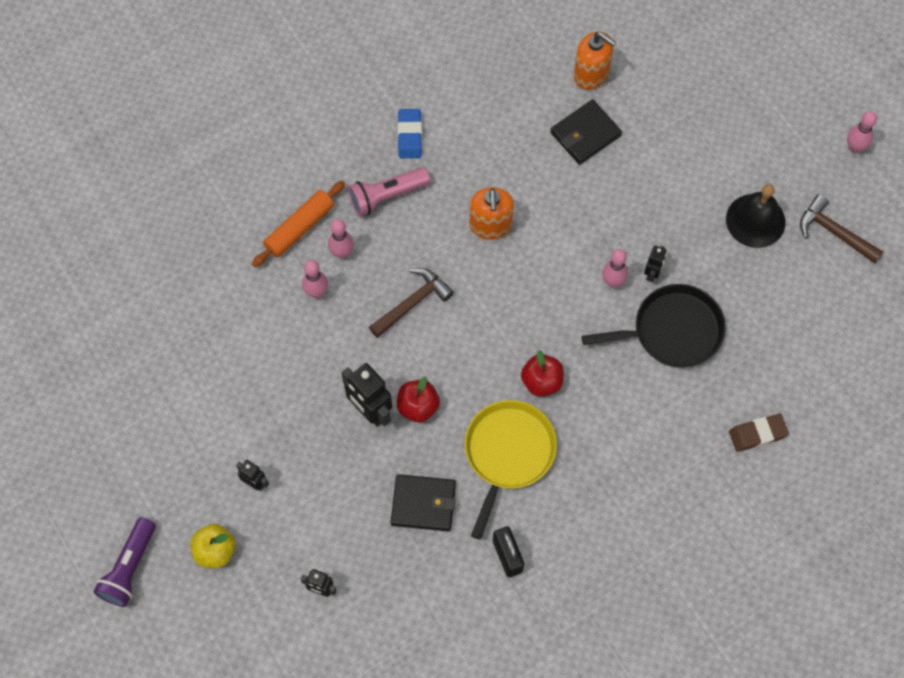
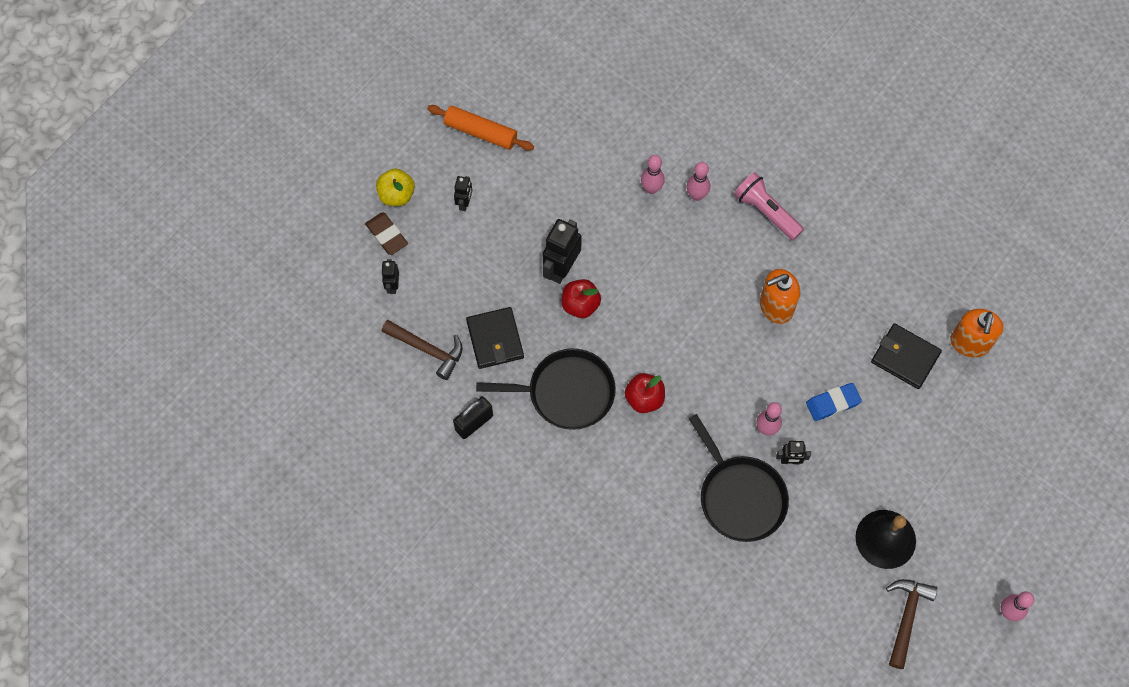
camera: 70 degrees right, 0 degrees up
purple flashlight [93,517,156,607] -> none
orange rolling pin [252,181,345,267] -> orange rolling pin moved to [427,105,534,151]
brown hammer [369,268,454,338] -> brown hammer moved to [381,320,463,380]
blue eraser [398,109,422,158] -> blue eraser moved to [806,383,862,421]
yellow pan [465,400,557,539] -> black pan [476,348,616,430]
brown eraser [729,414,789,452] -> brown eraser moved to [365,212,408,255]

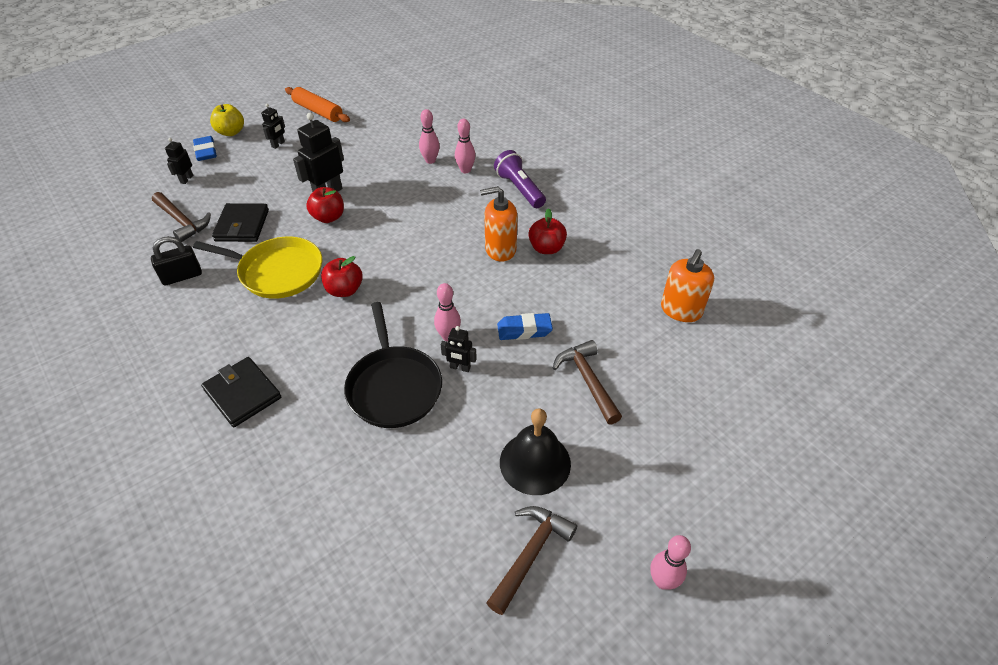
camera: 15 degrees right, 20 degrees down
brown eraser [365,212,408,255] -> blue eraser [193,136,217,161]
black pan [476,348,616,430] -> yellow pan [193,237,322,299]
pink flashlight [734,172,804,240] -> purple flashlight [494,150,546,208]
black wallet [871,323,942,389] -> black wallet moved to [201,357,281,427]
none -> red apple [528,208,567,254]
none -> brown hammer [553,340,622,425]

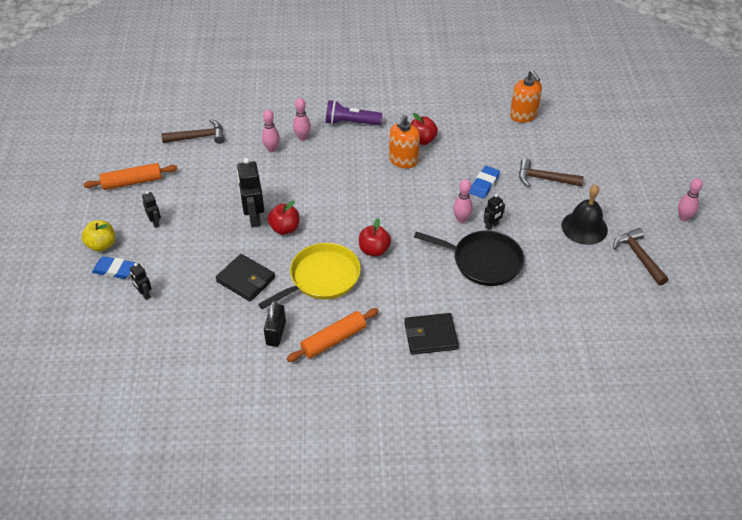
camera: 55 degrees left, 0 degrees up
brown hammer [152,192,211,242] -> brown hammer moved to [161,119,225,144]
none -> orange rolling pin [287,308,379,362]

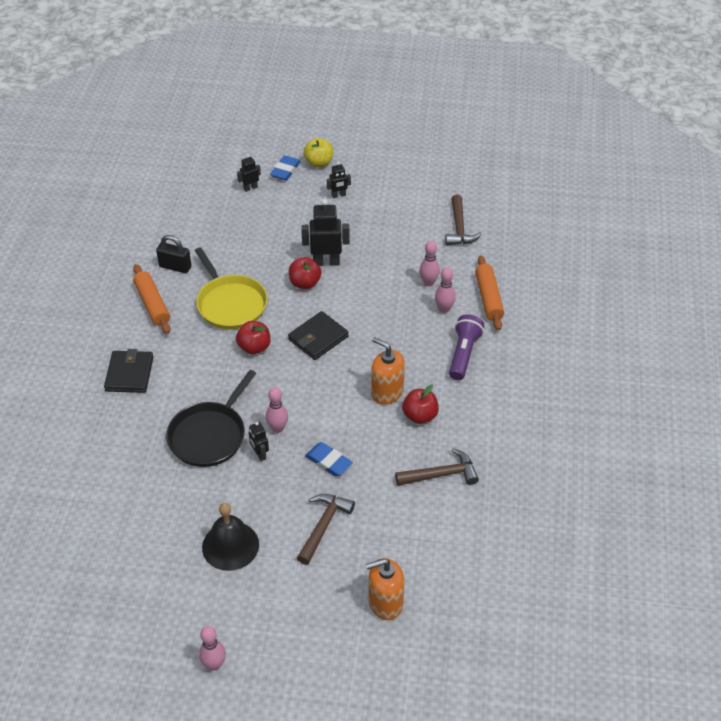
camera: 100 degrees right, 0 degrees up
orange rolling pin [83,163,177,190] -> orange rolling pin moved to [475,255,504,330]
black wallet [216,254,275,302] -> black wallet moved to [288,311,349,360]
orange soap dispenser [510,70,542,123] -> orange soap dispenser moved to [366,558,404,620]
brown hammer [613,228,668,286] -> brown hammer moved to [395,448,479,486]

